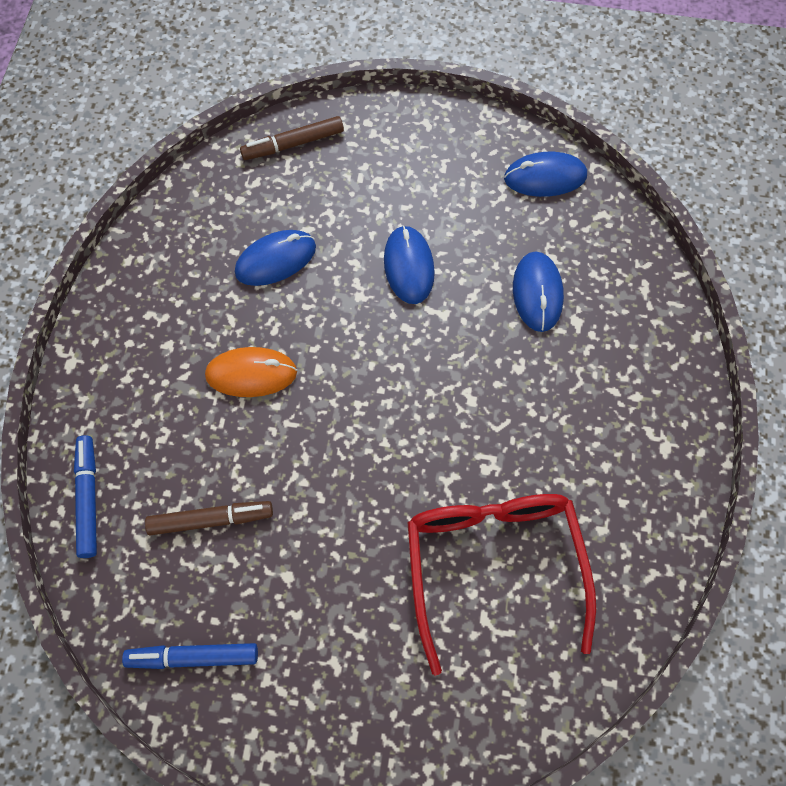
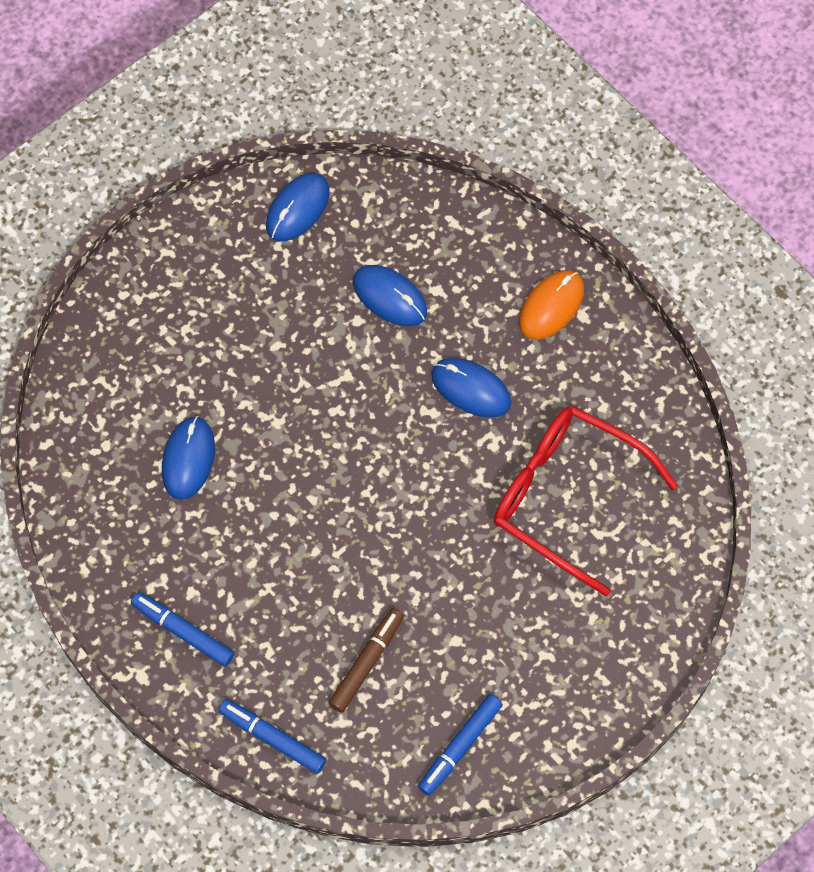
camera: 50 degrees left, 0 degrees up
orange mouse [205,347,297,397] -> orange mouse moved to [519,270,584,340]
brown marker [240,116,344,160] -> none
blue mouse [384,225,435,304] -> blue mouse moved to [431,358,511,417]
none -> blue marker [131,592,234,667]

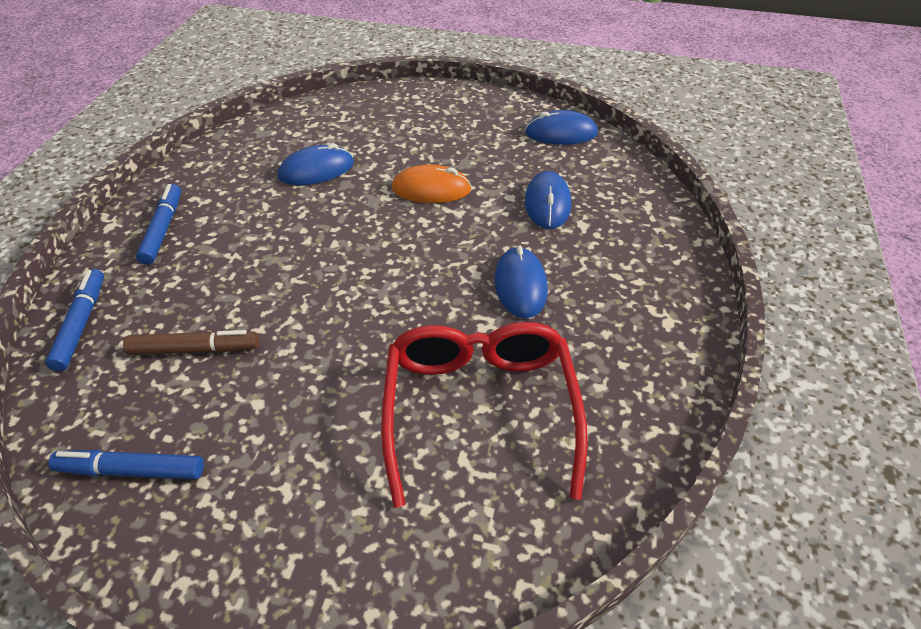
camera: 55 degrees right, 20 degrees down
orange mouse [519,270,584,340] -> orange mouse moved to [391,164,472,203]

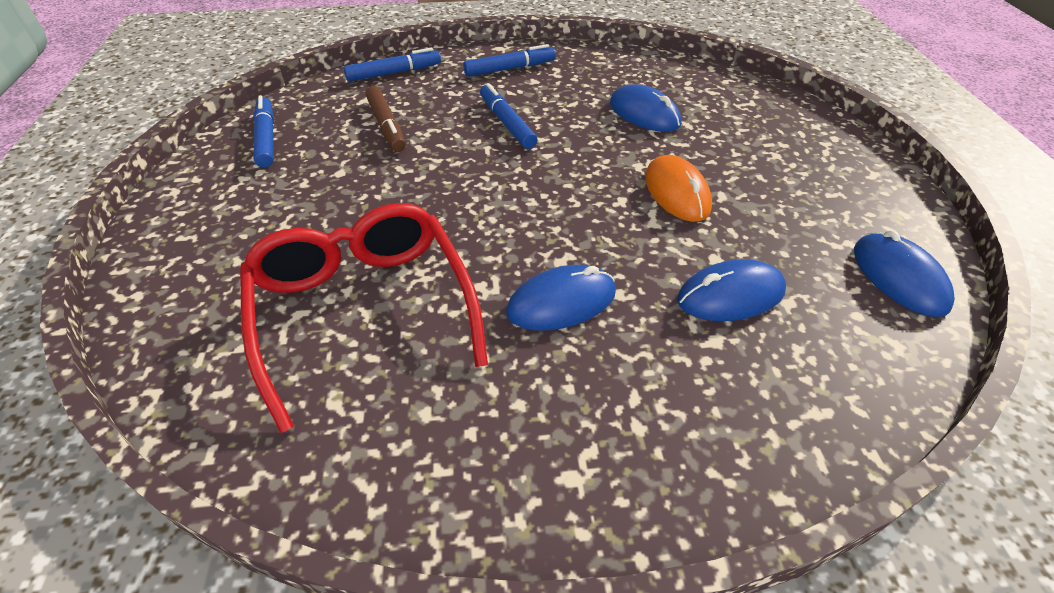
camera: 70 degrees right, 0 degrees up
red glasses [381,322,588,508] -> red glasses turned 90 degrees counterclockwise [240,203,488,433]
none -> blue marker [480,83,537,149]

